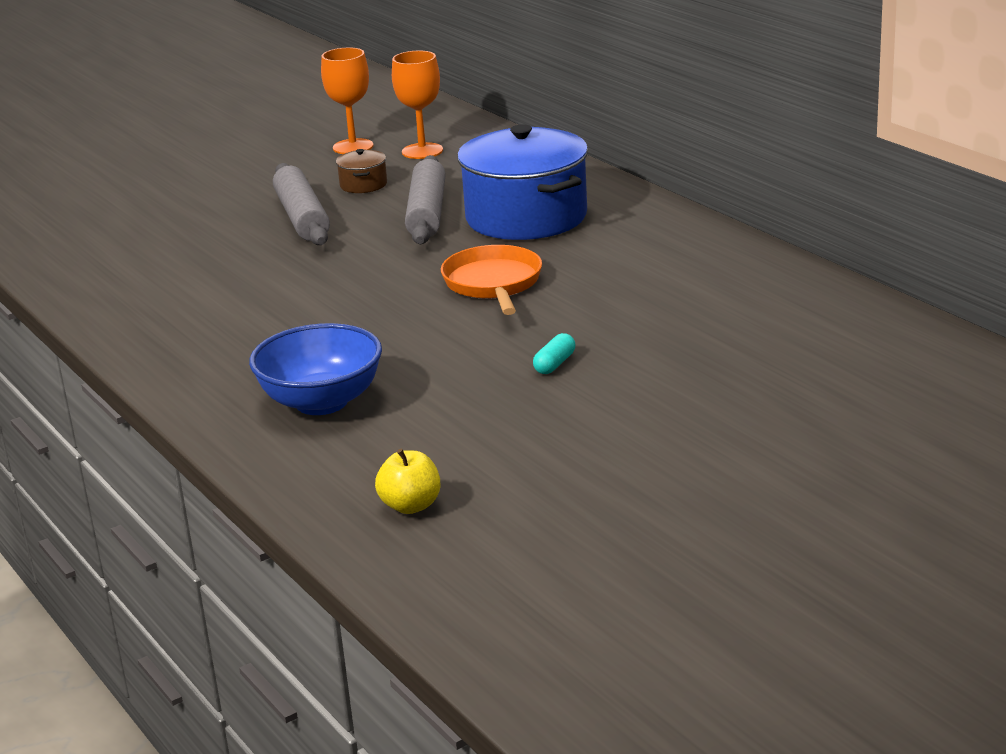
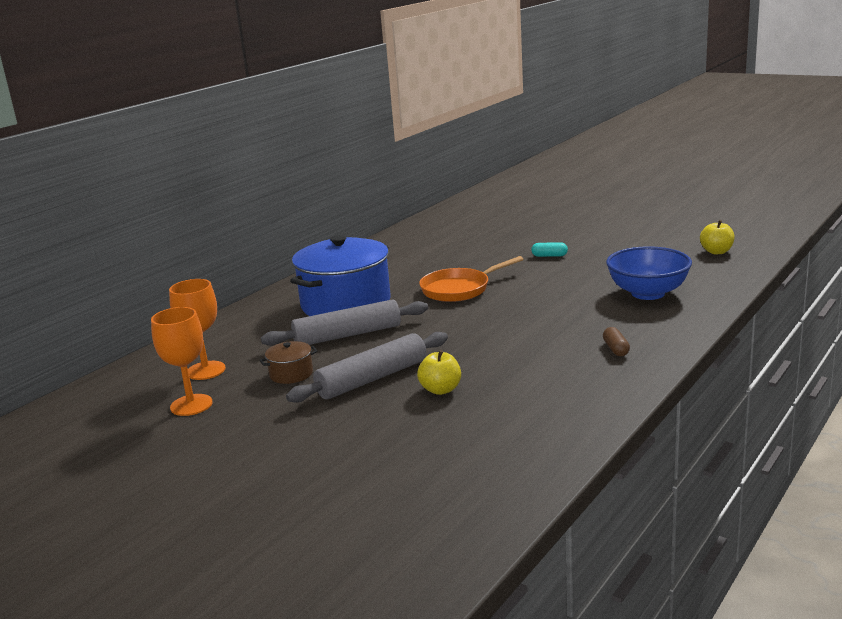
camera: 110 degrees left, 5 degrees down
none -> yellow apple [417,350,461,395]
none -> brown capsule [603,327,630,356]

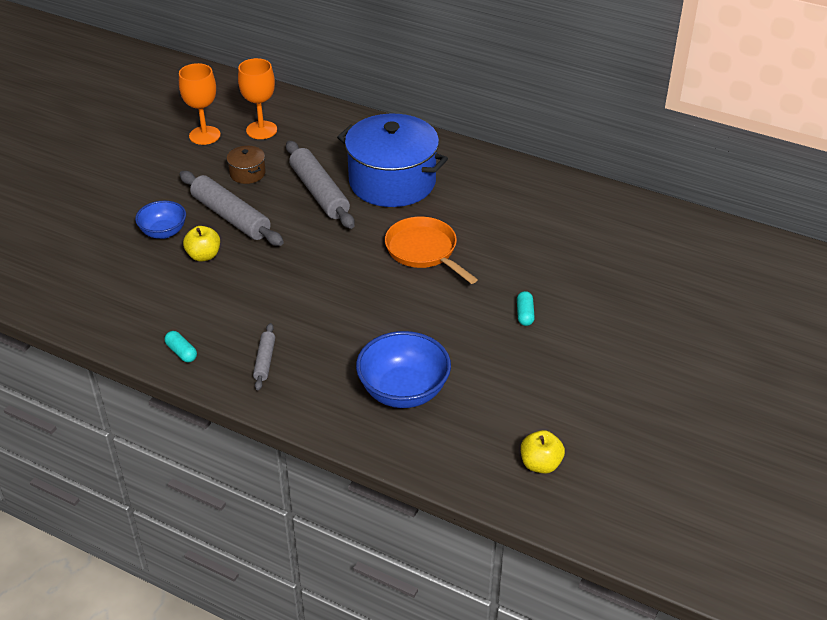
camera: 80 degrees right, 20 degrees up
brown capsule [603,327,630,356] -> grey rolling pin [253,323,275,391]
none -> blue bowl [135,201,186,239]
none -> turquoise capsule [165,331,197,363]

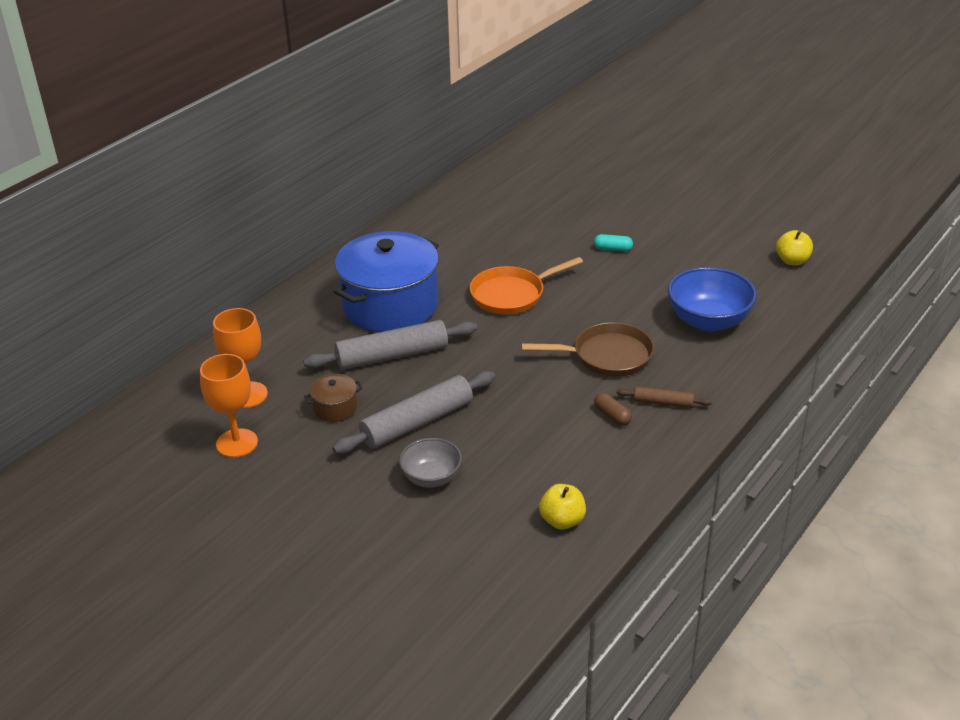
camera: 80 degrees left, 5 degrees down
blue bowl [135,201,186,239] -> grey bowl [399,438,462,488]
turquoise capsule [165,331,197,363] -> none
yellow apple [183,226,220,262] -> yellow apple moved to [539,484,586,529]
grey rolling pin [253,323,275,391] -> brown rolling pin [617,386,712,408]
none -> brown pan [521,322,654,377]
none -> brown capsule [594,393,632,426]

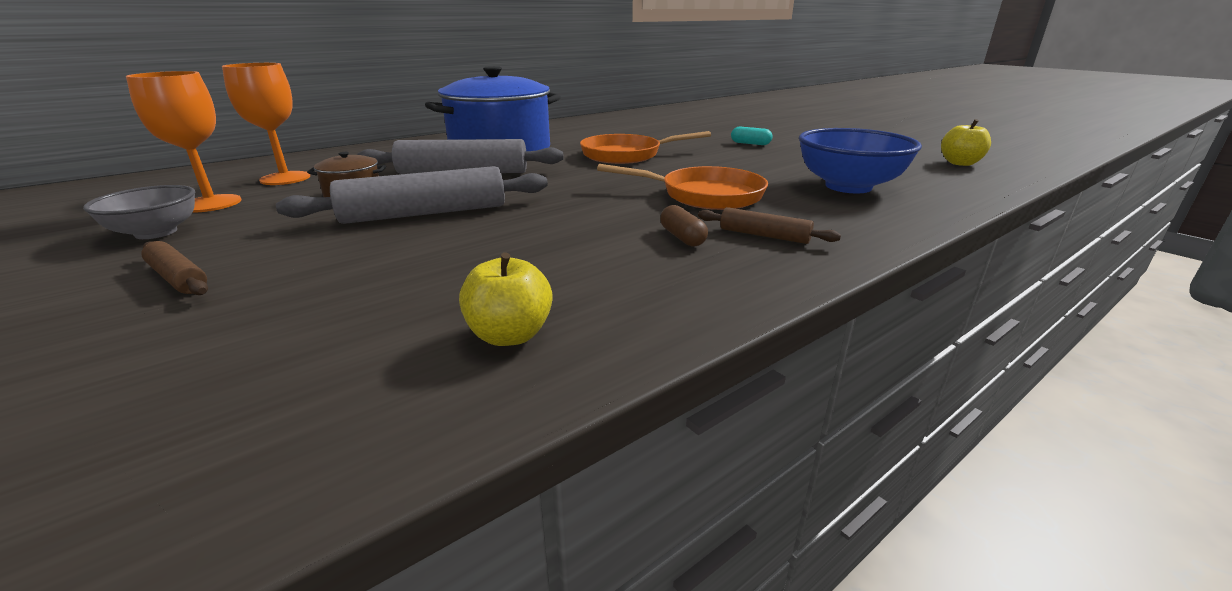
camera: 15 degrees right, 10 degrees down
grey bowl [399,438,462,488] -> grey bowl moved to [83,185,195,239]
brown pan [521,322,654,377] -> orange pan [597,164,768,210]
none -> brown rolling pin [141,241,208,295]

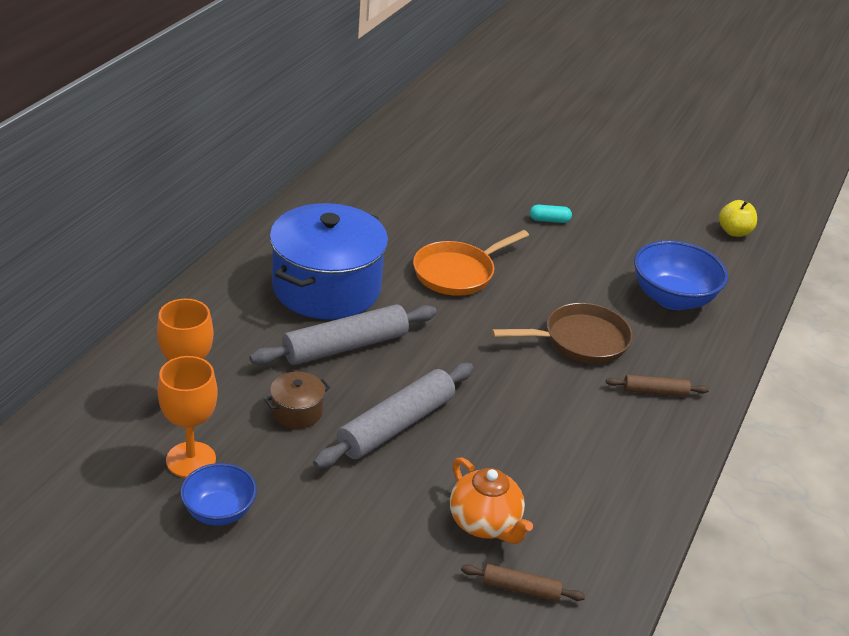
camera: 30 degrees left, 10 degrees up
grey bowl [83,185,195,239] -> blue bowl [180,463,257,526]
brown rolling pin [141,241,208,295] -> brown rolling pin moved to [461,564,585,601]
yellow apple [459,252,552,346] -> none
orange pan [597,164,768,210] -> brown pan [492,303,633,364]
brown capsule [660,205,708,246] -> none
none -> orange teapot [450,457,533,544]

